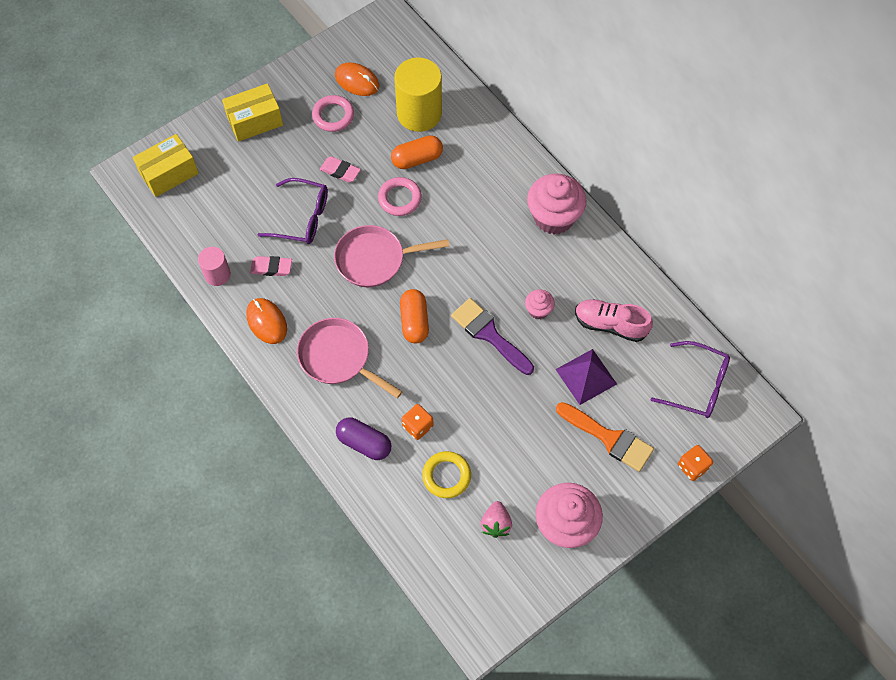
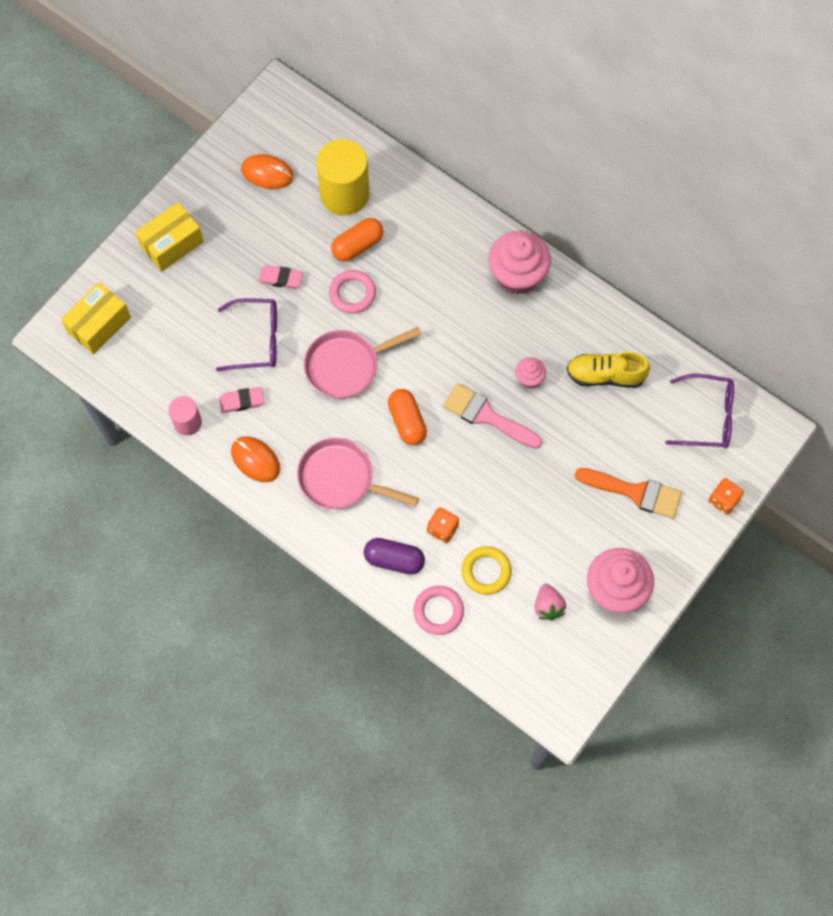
camera: 15 degrees left, 5 degrees up
pink ring [312,95,354,132] -> pink ring moved to [413,586,464,635]
purple brush [451,298,534,375] -> pink brush [443,383,542,449]
purple pyramid [556,349,617,405] -> none
pink shoe [575,299,653,342] -> yellow shoe [567,352,650,388]

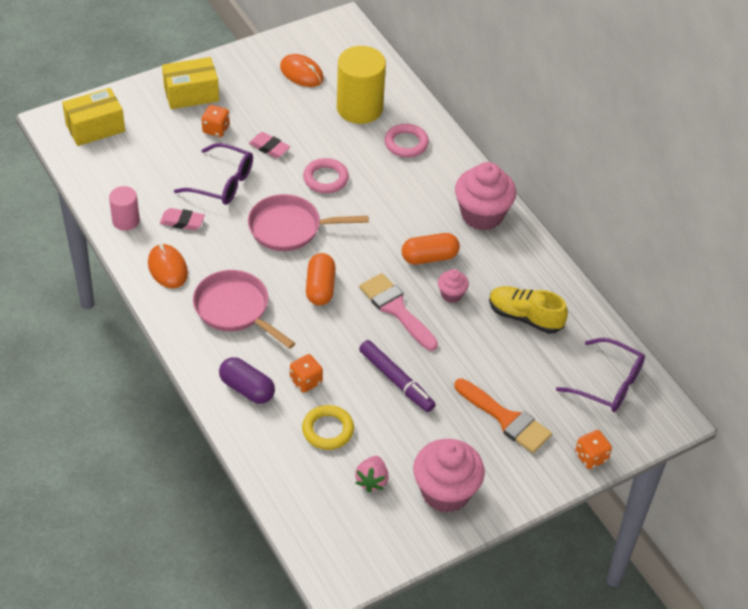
camera: 20 degrees right, 20 degrees down
orange capsule [331,218,383,262] -> orange capsule moved to [402,233,460,265]
pink ring [413,586,464,635] -> pink ring moved to [384,124,429,157]
none -> orange dice [202,105,230,137]
none -> purple marker [359,340,436,412]

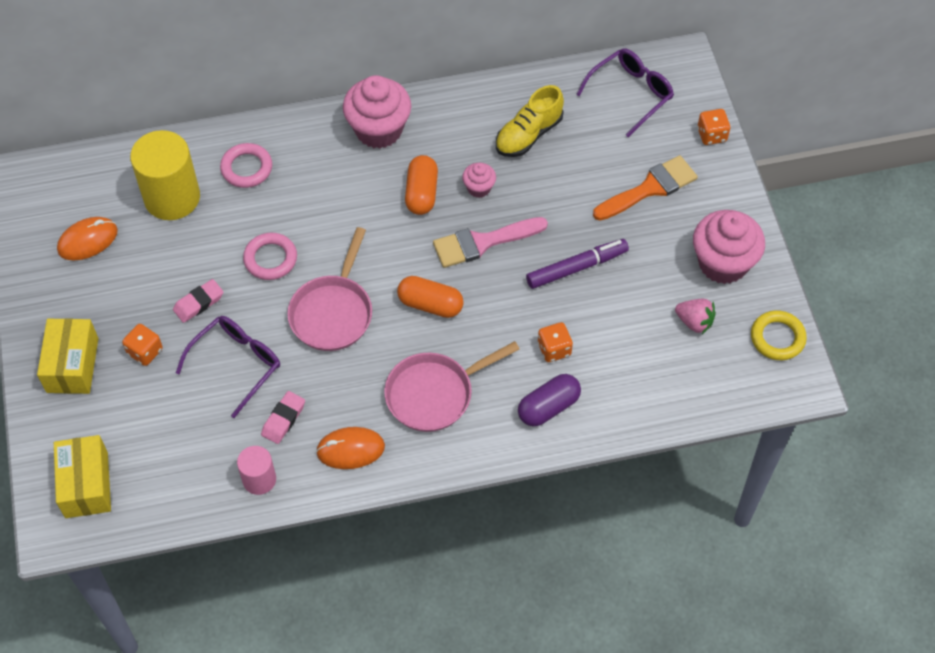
camera: 70 degrees left, 10 degrees up
yellow ring [302,405,354,450] -> yellow ring moved to [751,310,807,360]

